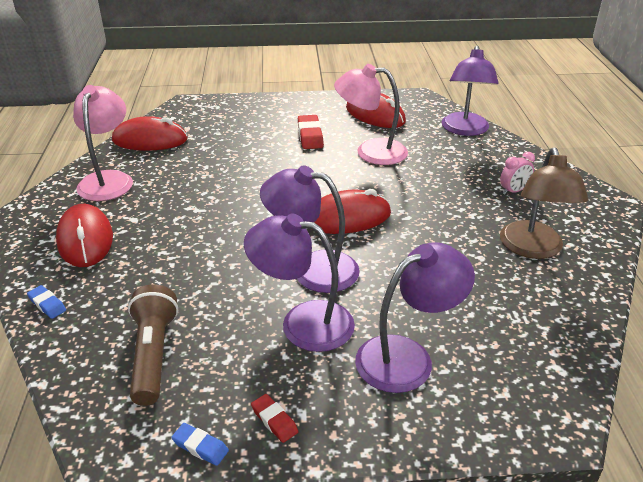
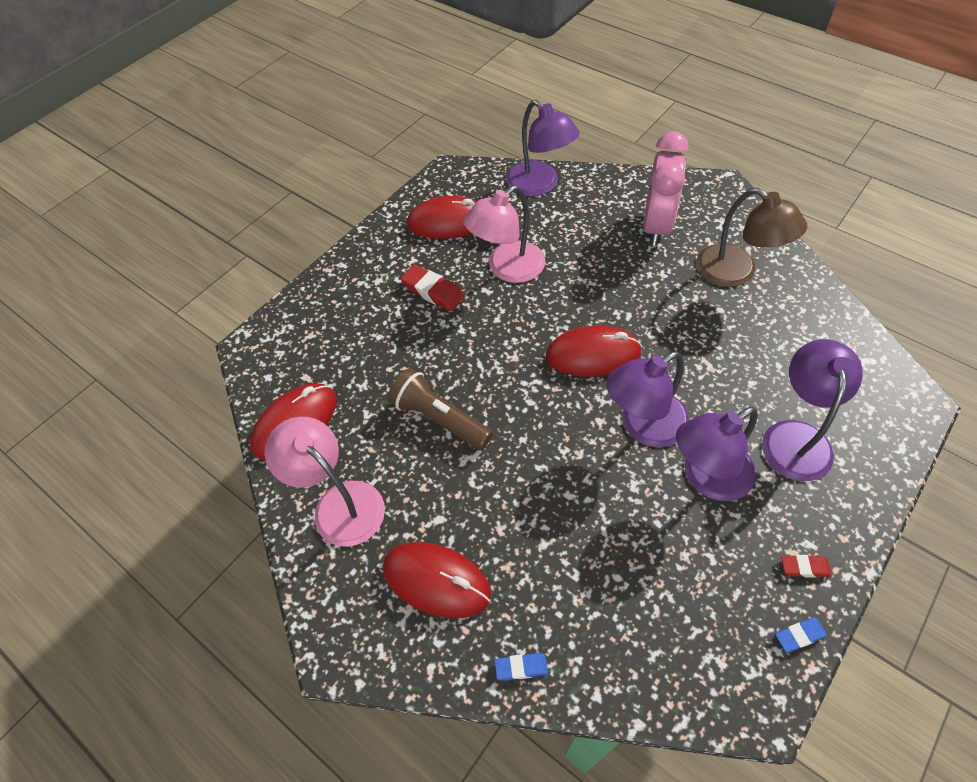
camera: 45 degrees left, 20 degrees up
brown flashlight [128,284,178,406] -> brown flashlight moved to [388,368,493,450]
red mouse [311,189,391,234] -> red mouse turned 60 degrees clockwise [545,325,642,377]
pink clock [500,152,535,195] -> pink clock [643,131,688,246], size x2.21

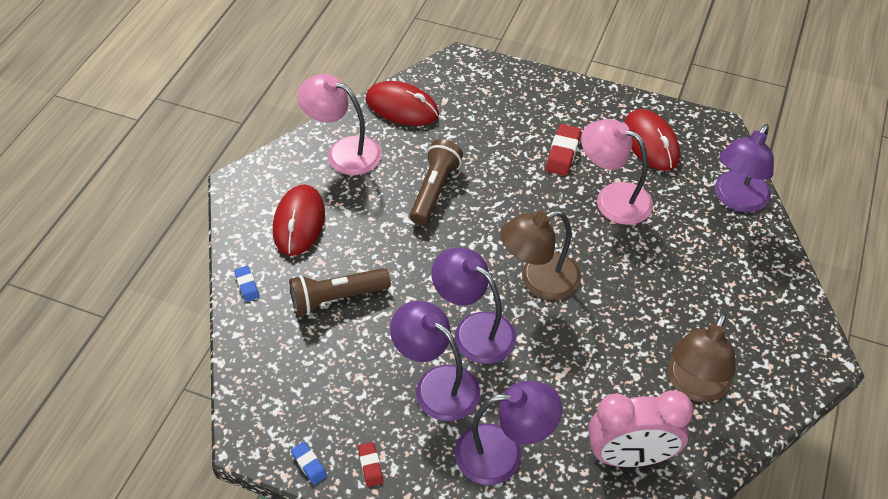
camera: 70 degrees right, 5 degrees down
pink lamp [265,417,385,547] -> pink lamp turned 90 degrees counterclockwise [297,74,382,175]
red mouse [545,325,642,377] -> brown lamp [500,210,581,300]
pink clock [643,131,688,246] -> pink clock moved to [588,390,694,467]
none -> brown flashlight [289,268,391,316]

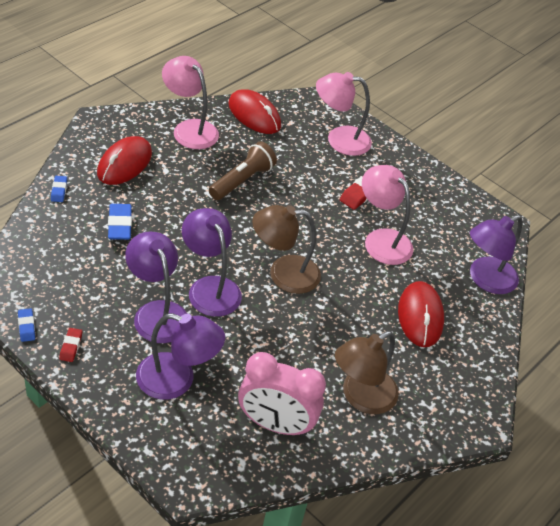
camera: 15 degrees right, 5 degrees down
brown flashlight [289,268,391,316] -> blue eraser [108,204,132,240]
red mouse [624,109,680,171] -> red mouse moved to [398,281,444,347]
none -> pink lamp [316,72,372,156]

